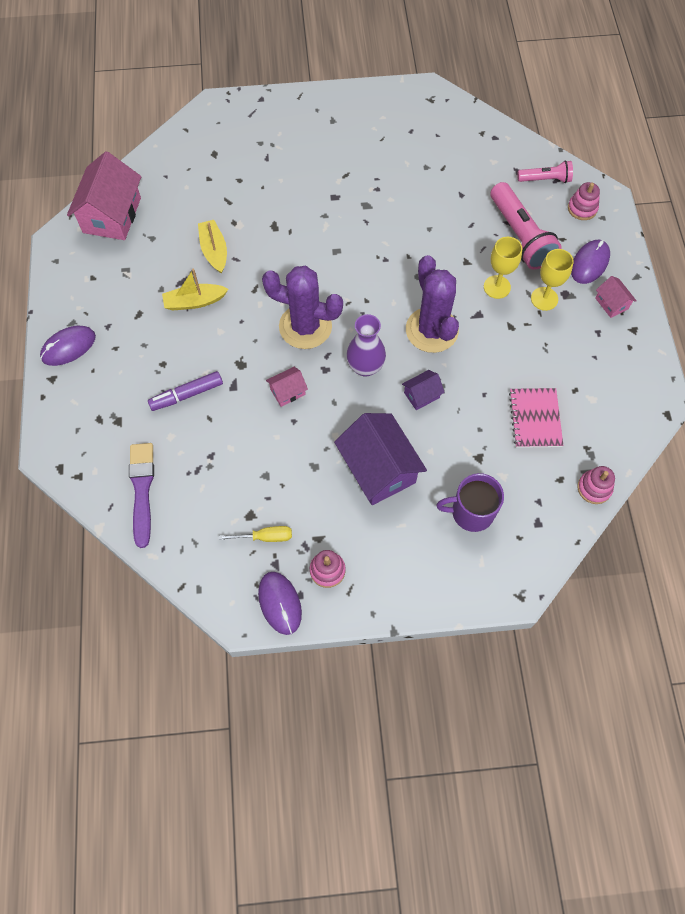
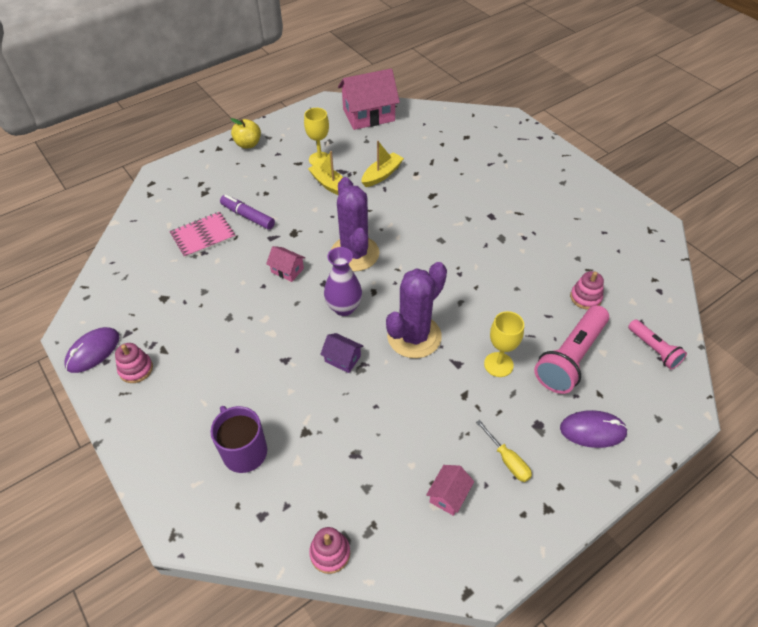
camera: 60 degrees right, 15 degrees down
purple mouse [40,326,96,366] -> yellow apple [231,118,261,149]
purple brush [129,443,154,548] -> none
yellow screwdriver [218,526,292,542] -> yellow screwdriver moved to [476,420,532,482]
purple house [334,413,427,505] -> none
pink notebook [509,388,563,448] -> pink notebook moved to [169,212,236,258]
yellow goblet [531,249,574,311] -> yellow goblet moved to [304,108,329,165]
pink stacking toy [568,182,600,220] -> pink stacking toy moved to [570,271,604,310]
pink house [595,276,637,318] -> pink house moved to [426,465,474,516]

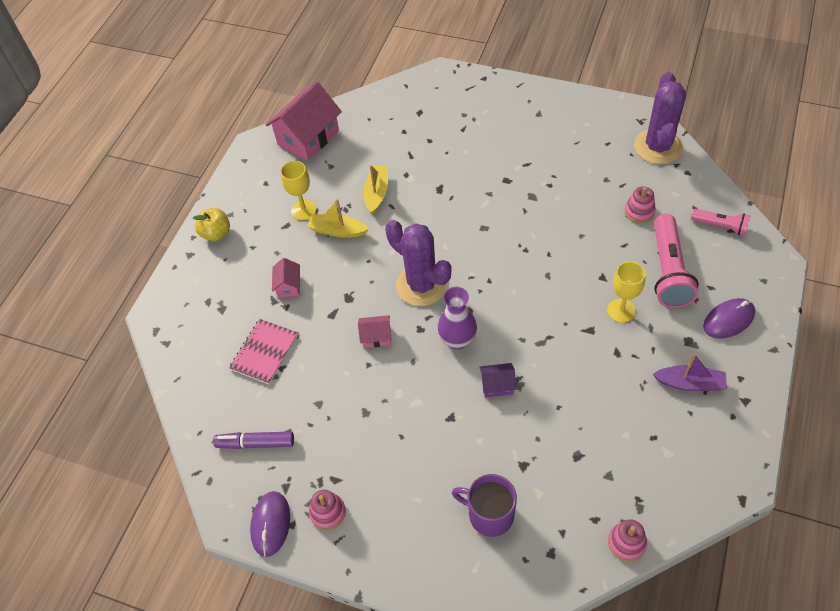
camera: 30 degrees left, 5 degrees up
purple marker [220,195,275,230] -> purple marker moved to [213,432,294,449]
purple cactus [386,262,447,358] -> purple cactus moved to [634,72,686,164]
pink house [426,465,474,516] -> pink house moved to [272,258,300,298]
yellow screwdriver [476,420,532,482] -> purple boat [653,354,727,391]

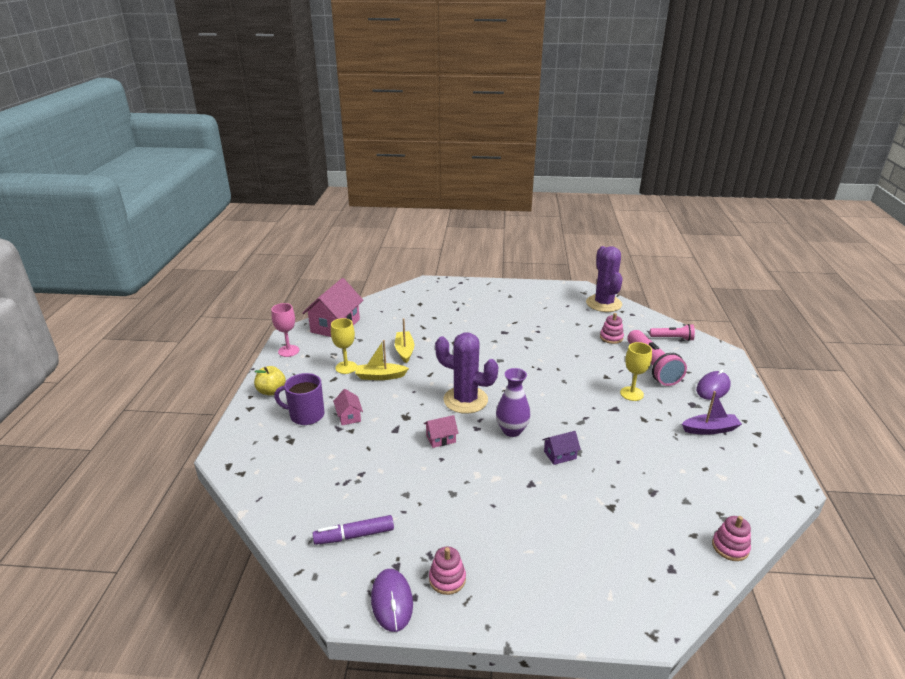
camera: 20 degrees left, 25 degrees down
pink notebook [229,319,298,384] -> none
purple mug [452,474,517,537] -> purple mug moved to [274,373,325,425]
none -> pink goblet [271,303,299,357]

